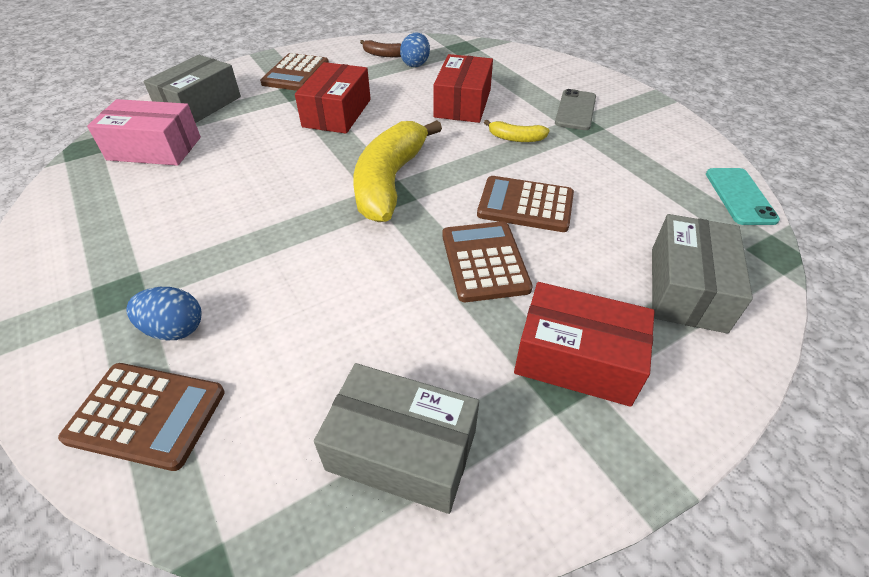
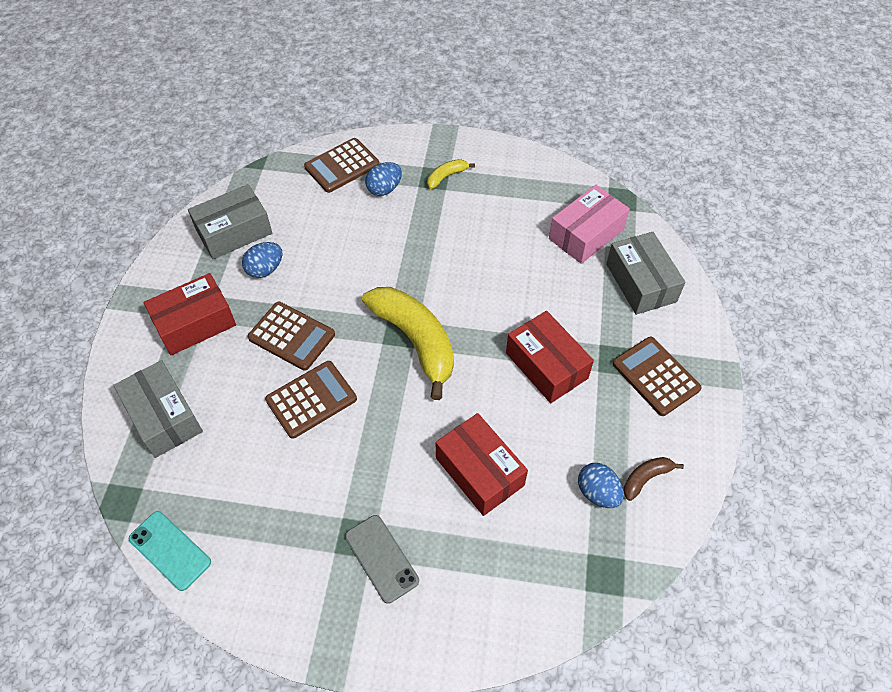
camera: 130 degrees right, 10 degrees up
yellow banana [484,120,550,142] -> yellow banana moved to [427,159,475,189]
none -> blue egg [242,242,283,278]

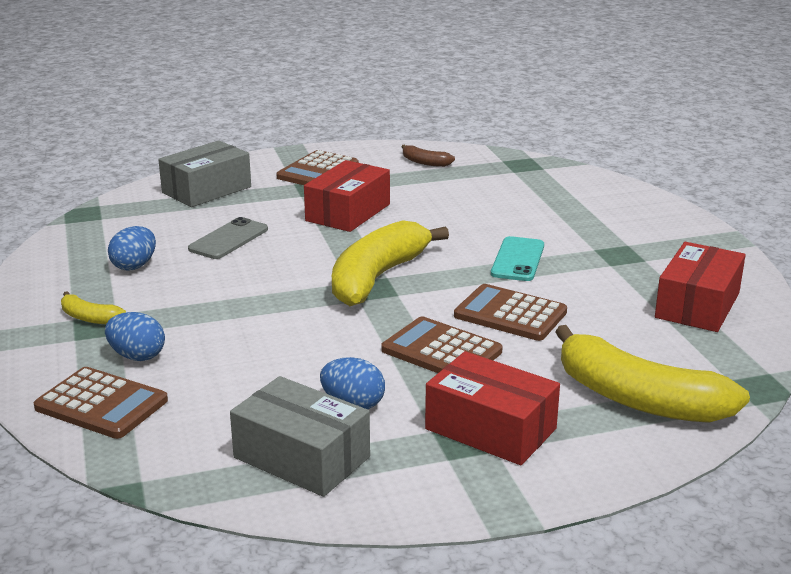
camera: 115 degrees left, 30 degrees down
grey box [114,360,203,458] -> yellow banana [555,325,750,423]
turquoise phone [129,511,211,591] -> turquoise phone moved to [491,236,544,281]
brown calculator [247,302,335,371] -> brown calculator turned 60 degrees counterclockwise [381,316,502,373]
grey phone [345,515,419,604] -> grey phone moved to [188,217,268,259]
red box [436,413,528,516] -> red box moved to [655,242,745,332]
pink box [549,185,630,264] -> none
blue egg [578,463,624,508] -> blue egg moved to [108,226,156,270]

